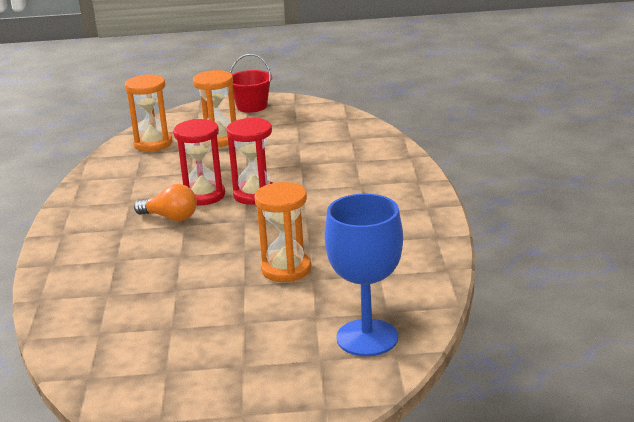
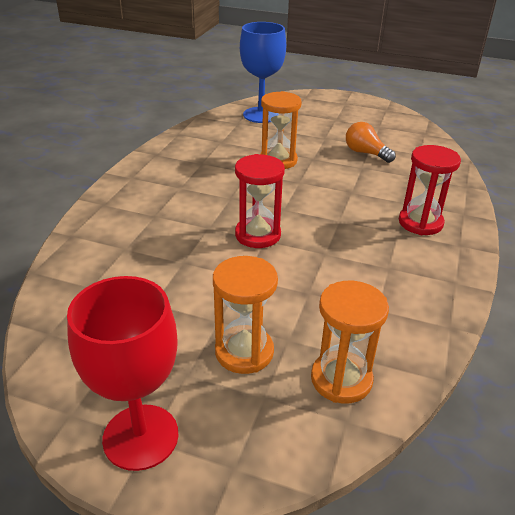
camera: 160 degrees left, 10 degrees up
orange light bulb [134,184,197,221] -> orange light bulb moved to [346,122,396,163]
red hourglass [173,119,225,205] -> red hourglass moved to [399,145,461,235]
red bucket [230,54,272,113] -> red goblet [67,276,179,471]

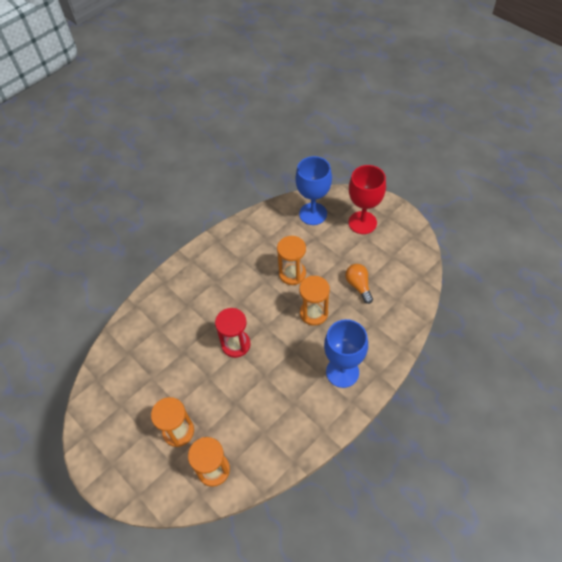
camera: 30 degrees right, 20 degrees up
red goblet [67,276,179,471] -> red goblet moved to [349,165,386,234]
red hourglass [399,145,461,235] -> blue goblet [324,319,368,388]
none -> orange hourglass [299,276,330,326]

